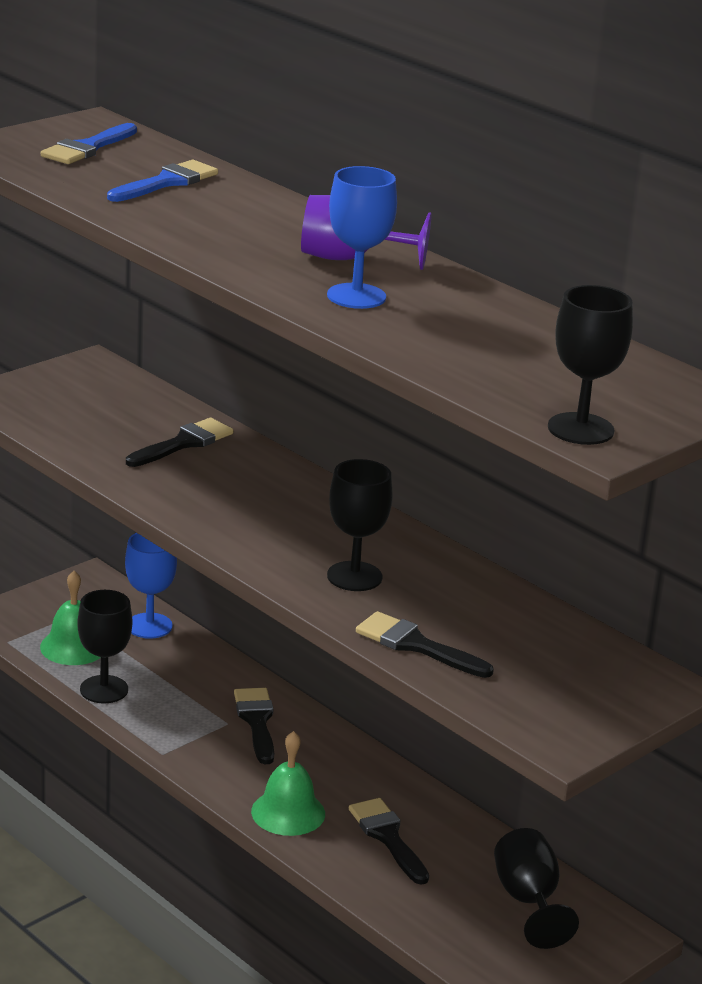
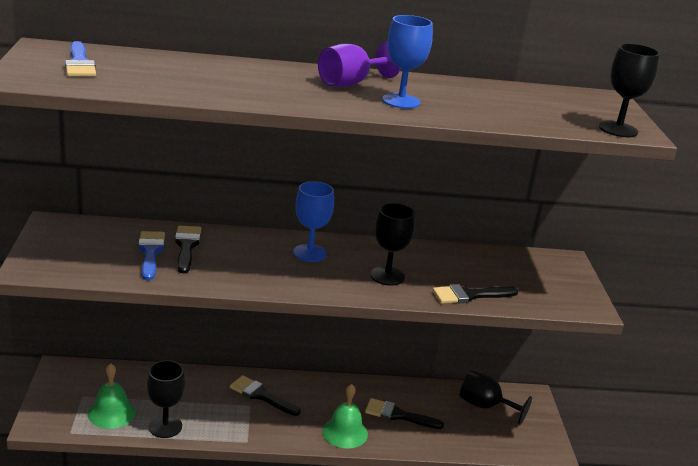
camera: 50 degrees left, 0 degrees up
blue brush [107,160,218,202] -> blue brush moved to [138,231,165,280]
blue goblet [125,533,177,639] -> blue goblet moved to [293,181,334,262]

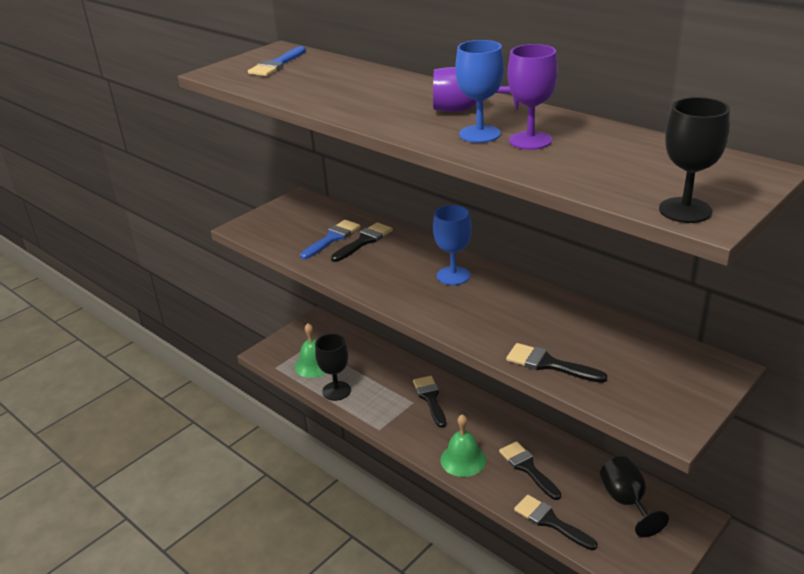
camera: 50 degrees right, 5 degrees up
black goblet [370,203,415,286] -> none
none -> purple goblet [508,44,558,150]
none -> black brush [514,495,598,550]

